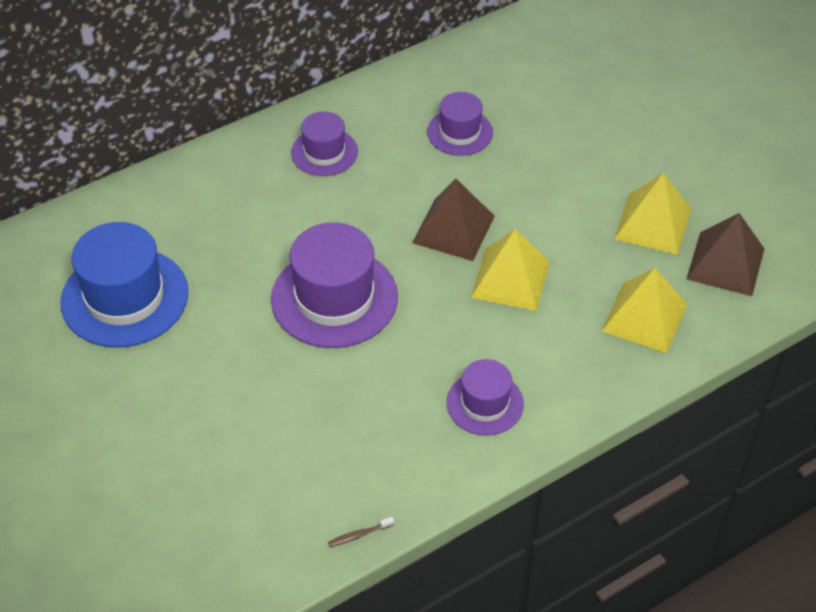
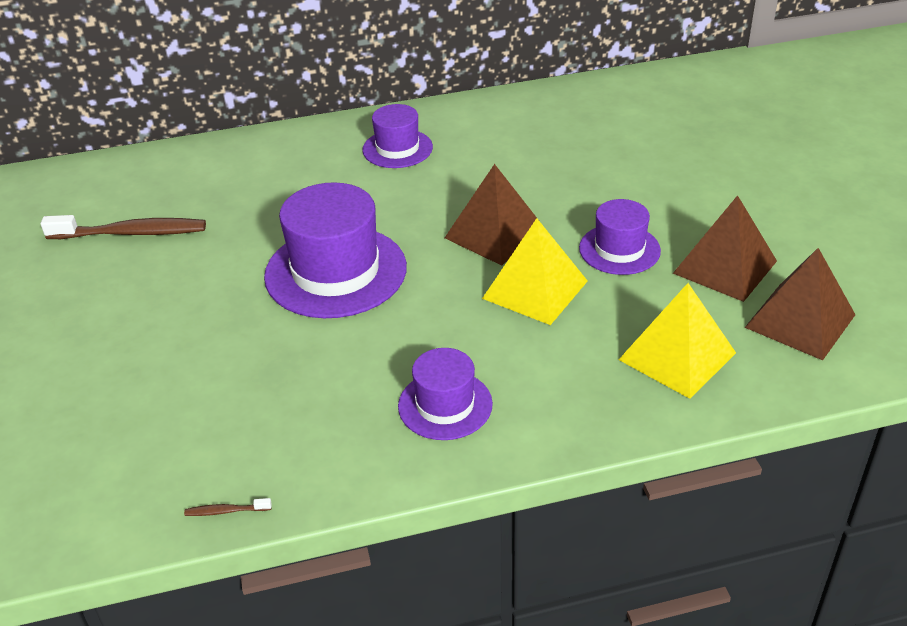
camera: 20 degrees right, 10 degrees down
blue hat [60,222,189,348] -> brown toothbrush [41,215,206,239]
purple hat [427,92,493,156] -> purple hat moved to [579,199,661,275]
yellow pyramid [614,173,691,255] -> brown pyramid [673,195,777,302]

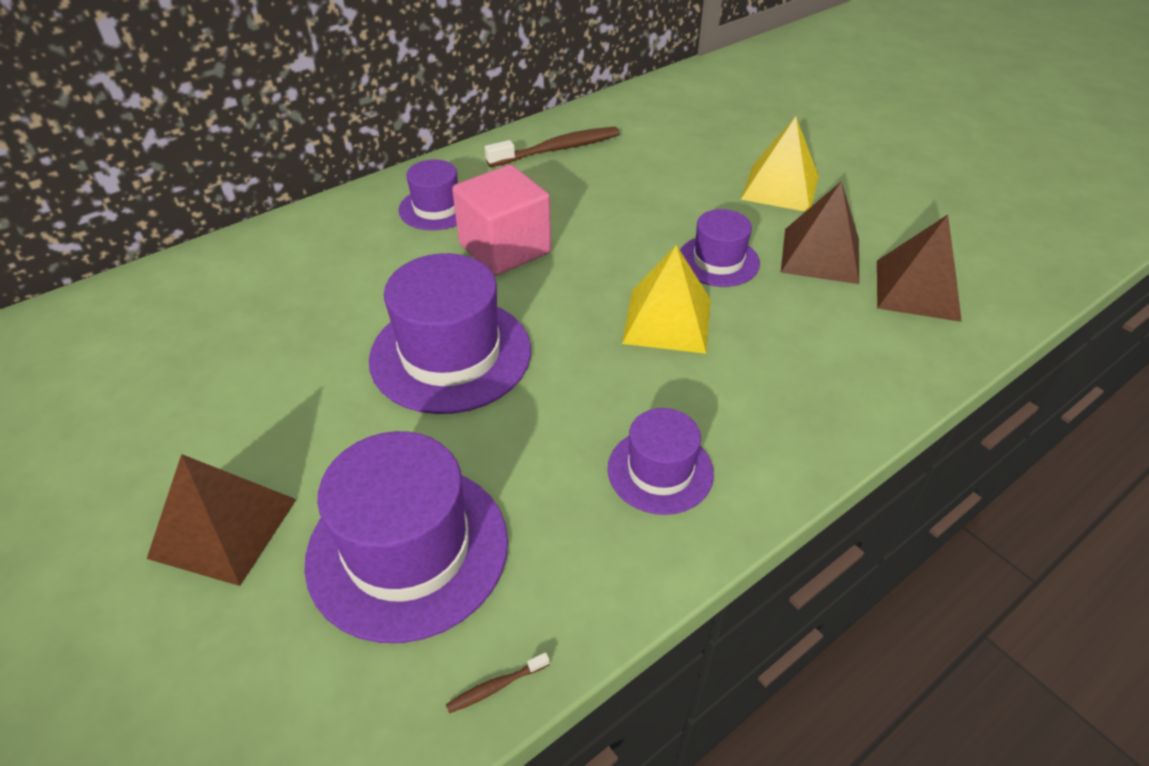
camera: 25 degrees left, 5 degrees up
brown toothbrush [41,215,206,239] -> brown toothbrush moved to [485,127,620,167]
brown pyramid [445,164,538,266] -> brown pyramid moved to [147,454,297,586]
yellow pyramid [619,283,736,399] -> yellow pyramid moved to [741,116,819,212]
none -> purple hat [304,431,508,643]
none -> pink cube [452,165,551,276]

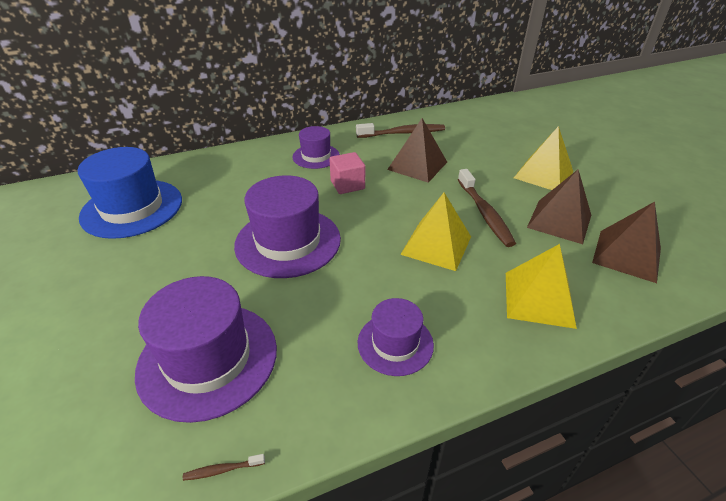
camera: 15 degrees right, 5 degrees down
brown pyramid [147,454,297,586] -> brown pyramid moved to [387,118,447,183]
pink cube [452,165,551,276] -> pink cube [329,152,365,194], size x0.63
purple hat [680,209,760,287] -> brown toothbrush [458,169,516,247]
none -> blue hat [78,147,182,239]
none -> yellow pyramid [506,244,577,329]

